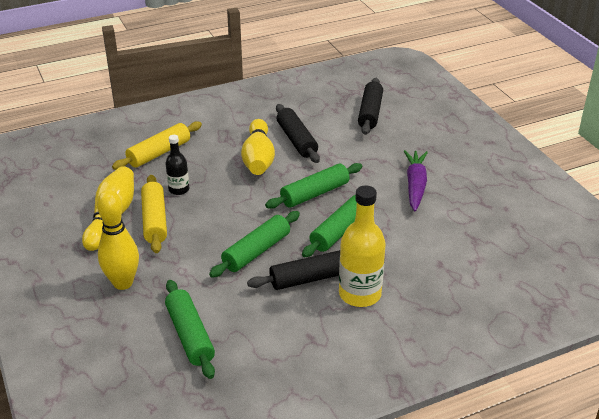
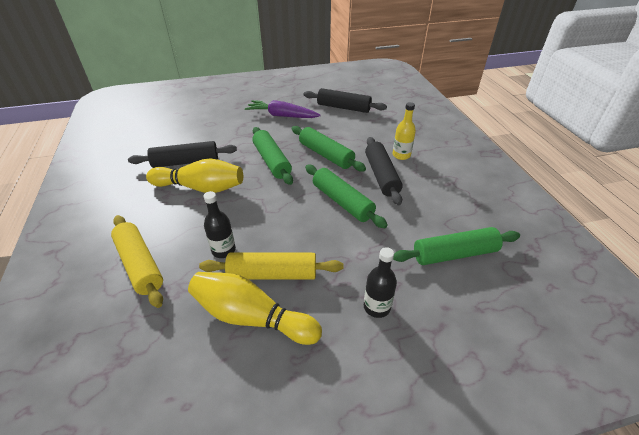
camera: 80 degrees left, 5 degrees up
yellow bowling pin [97,190,139,290] -> black bottle [364,247,397,318]
yellow bottle [339,185,386,307] -> yellow bottle [393,102,416,160], size x0.56
black rolling pin [358,78,383,135] -> black rolling pin moved to [304,88,387,113]

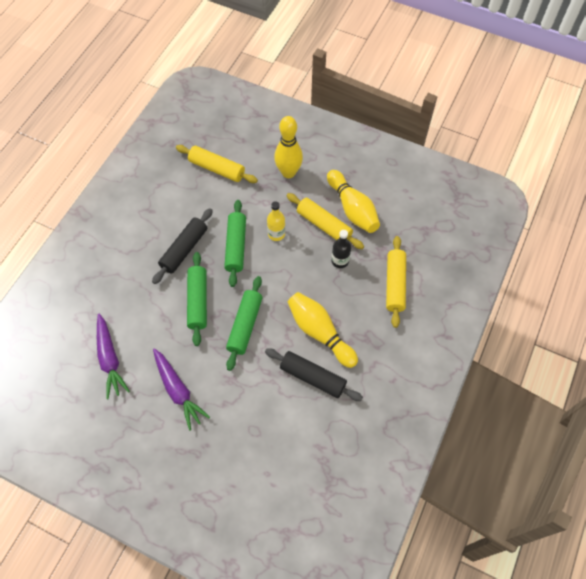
camera: 140 degrees left, 20 degrees up
black rolling pin [304,88,387,113] -> purple carrot [97,314,130,399]
black bottle [364,247,397,318] -> yellow bowling pin [274,116,303,178]
yellow bottle [393,102,416,160] -> yellow bottle moved to [267,201,285,241]
green rolling pin [393,227,520,265] -> yellow rolling pin [176,145,258,183]

